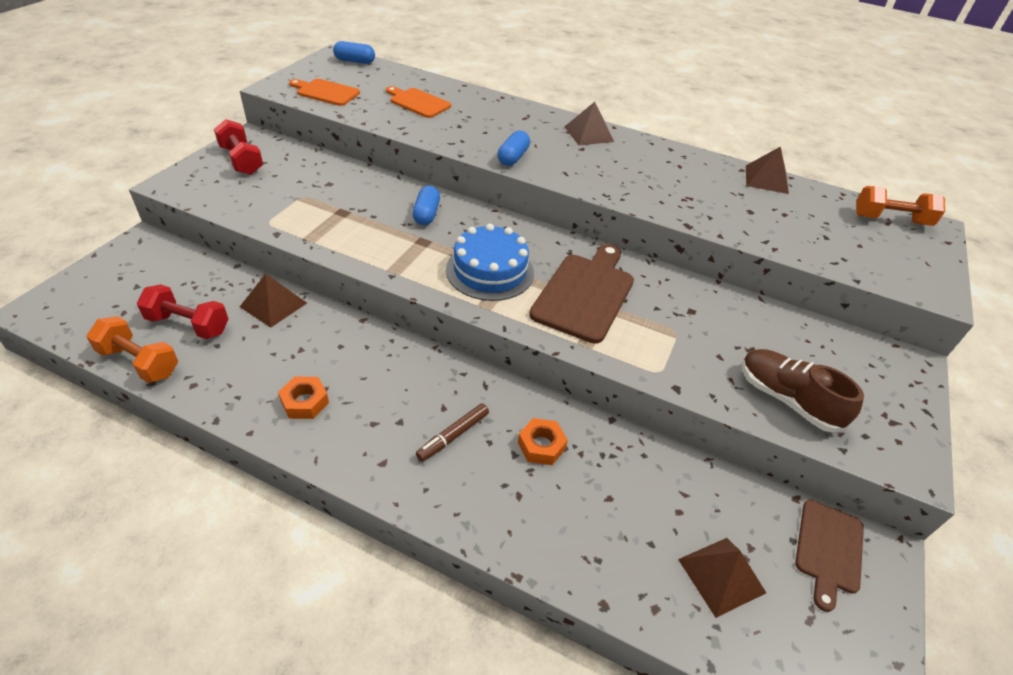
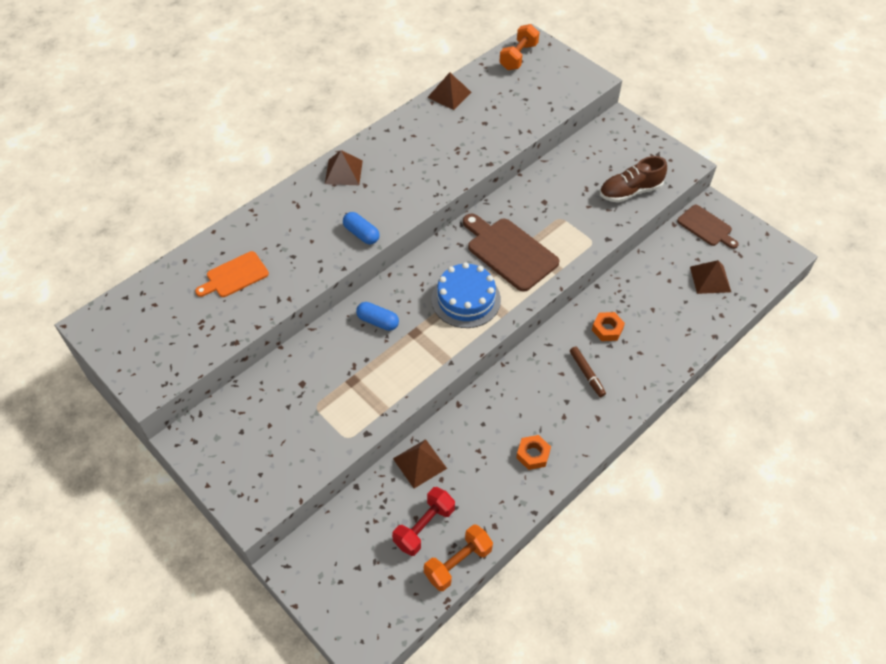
camera: 65 degrees left, 10 degrees up
red dumbbell [214,119,263,175] -> none
orange cutting board [289,79,360,106] -> none
blue capsule [333,41,375,64] -> none

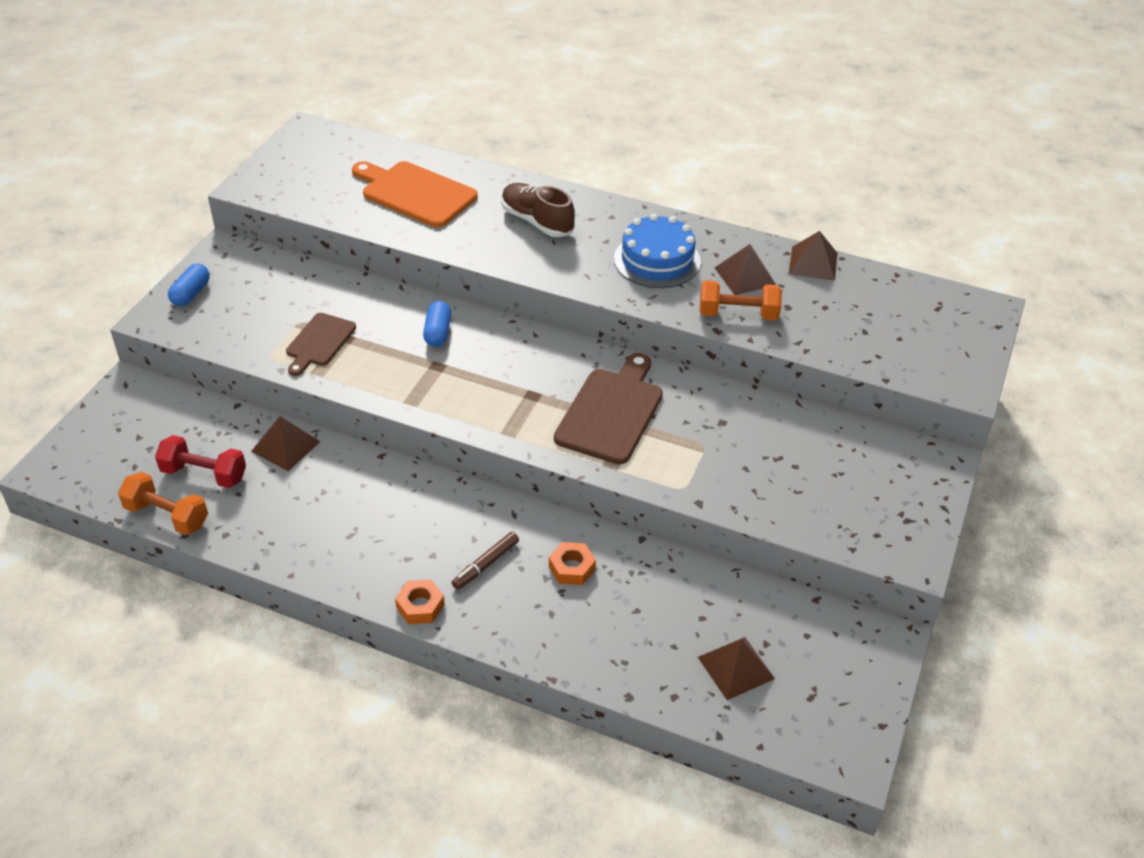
camera: 65 degrees right, 10 degrees down
orange cutting board [195,251,269,297] -> orange cutting board [352,161,478,228], size x1.61
brown pyramid [325,150,363,185] -> brown pyramid moved to [715,244,776,295]
blue capsule [343,212,379,244] -> blue capsule moved to [168,264,210,306]
blue cake [432,262,501,328] -> blue cake moved to [614,214,701,288]
orange dumbbell [499,24,539,70] -> orange dumbbell moved to [700,280,782,321]
orange nut [516,435,551,470] -> orange nut moved to [395,579,445,624]
brown shoe [600,156,667,203] -> brown shoe moved to [501,183,575,237]
brown cutting board [677,205,739,249] -> brown cutting board moved to [286,313,356,376]

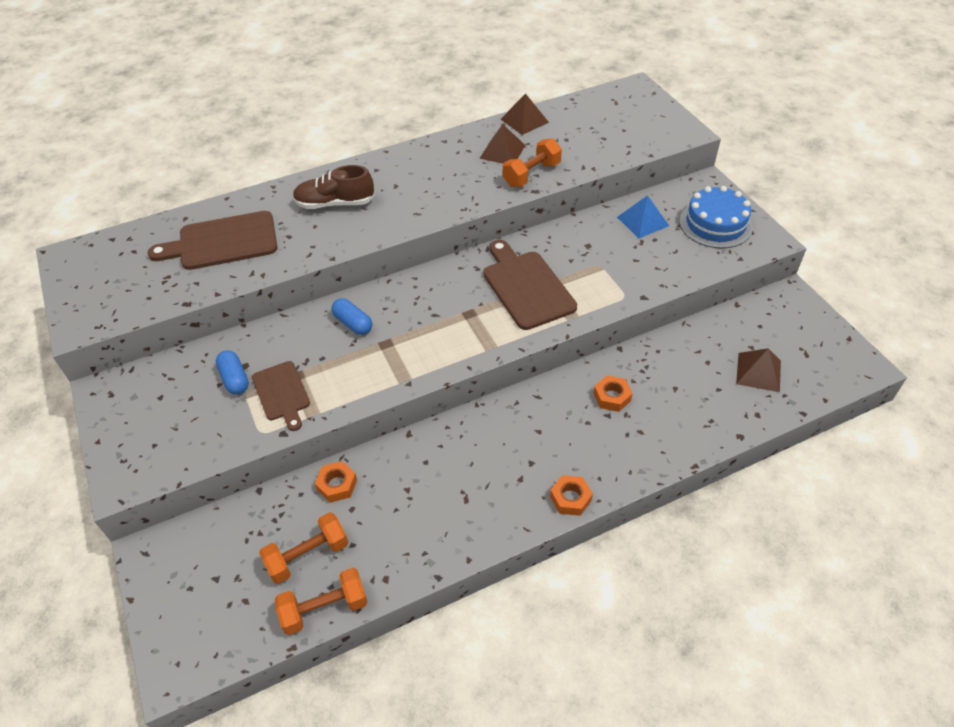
camera: 45 degrees left, 5 degrees up
red dumbbell [155,435,246,488] -> orange dumbbell [259,512,348,584]
blue capsule [168,264,210,306] -> blue capsule moved to [216,350,249,395]
brown pyramid [251,416,320,471] -> orange nut [315,461,357,503]
orange cutting board [352,161,478,228] -> brown cutting board [147,211,277,270]
brown marker [452,532,519,590] -> none
blue cake [614,214,701,288] -> blue cake moved to [680,186,753,248]
none -> blue pyramid [617,195,669,238]

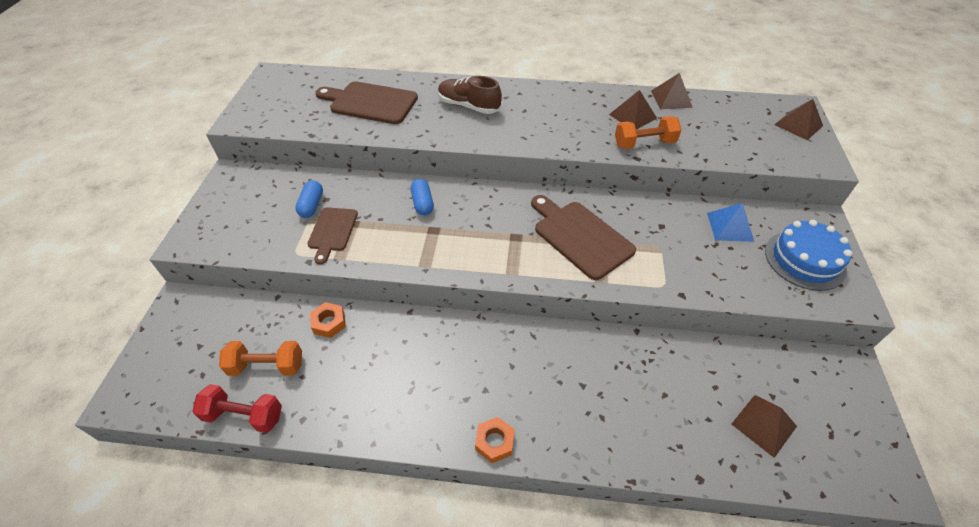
camera: 30 degrees right, 0 degrees up
orange dumbbell [275,568,368,635] -> red dumbbell [193,384,282,433]
brown cutting board [483,240,577,330] -> brown cutting board turned 45 degrees counterclockwise [531,195,636,280]
orange nut [594,375,633,412] -> none
none -> brown pyramid [774,99,823,140]

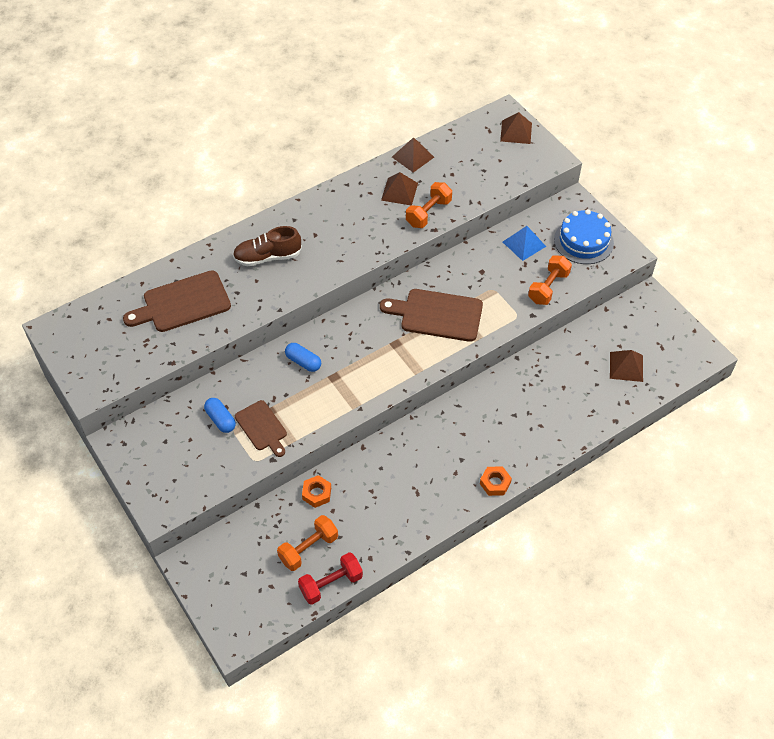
camera: 40 degrees left, 5 degrees up
none -> orange dumbbell [528,256,572,305]

